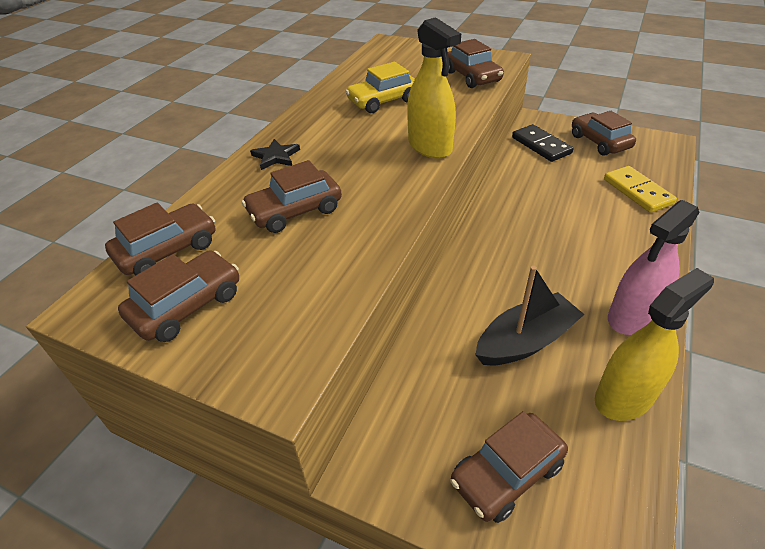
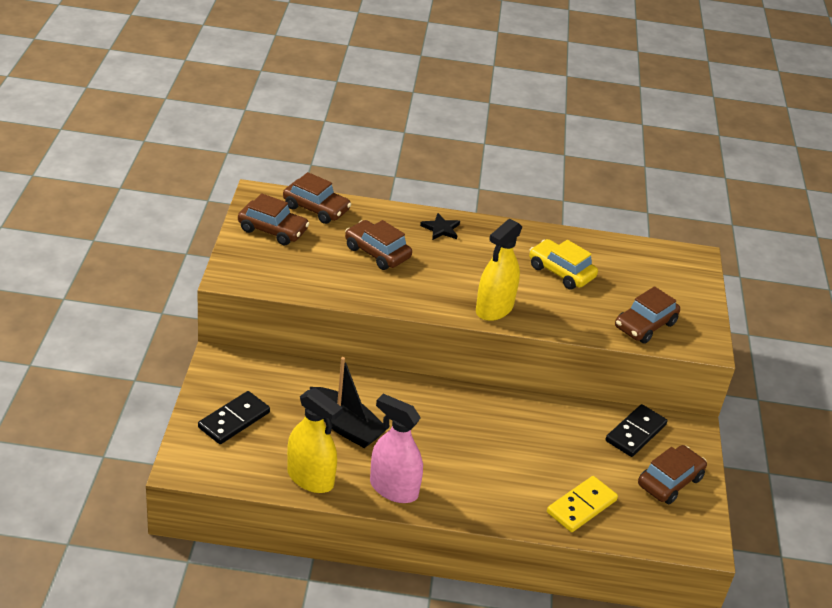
camera: 65 degrees right, 5 degrees down
brown car [450,411,568,523] -> black domino [198,391,270,444]

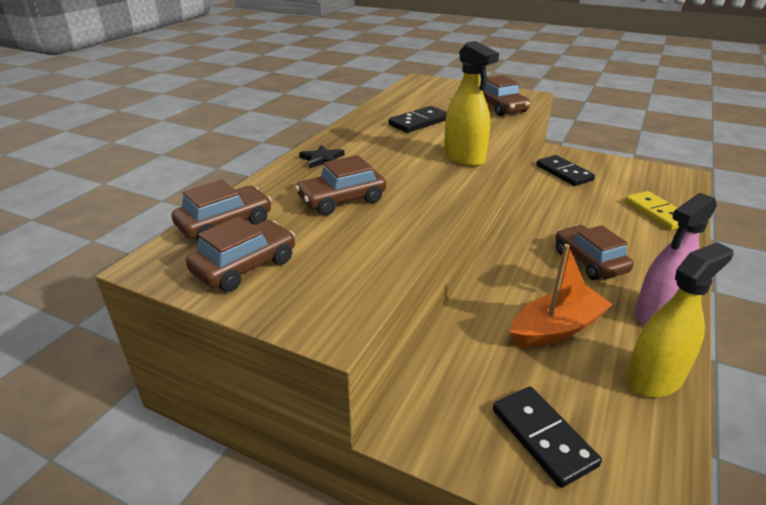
camera: 65 degrees left, 5 degrees down
black boat [310,357,387,448] -> orange boat [510,244,613,347]
yellow car [529,239,598,290] -> black domino [388,106,447,133]
brown car [638,445,707,504] -> brown car moved to [555,225,634,280]

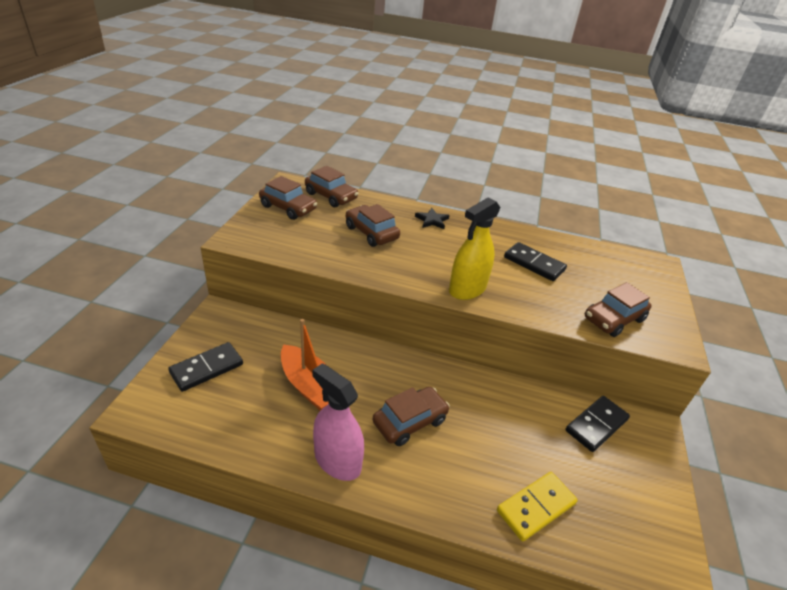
camera: 75 degrees right, 5 degrees up
yellow spray bottle [626,242,734,397] -> none

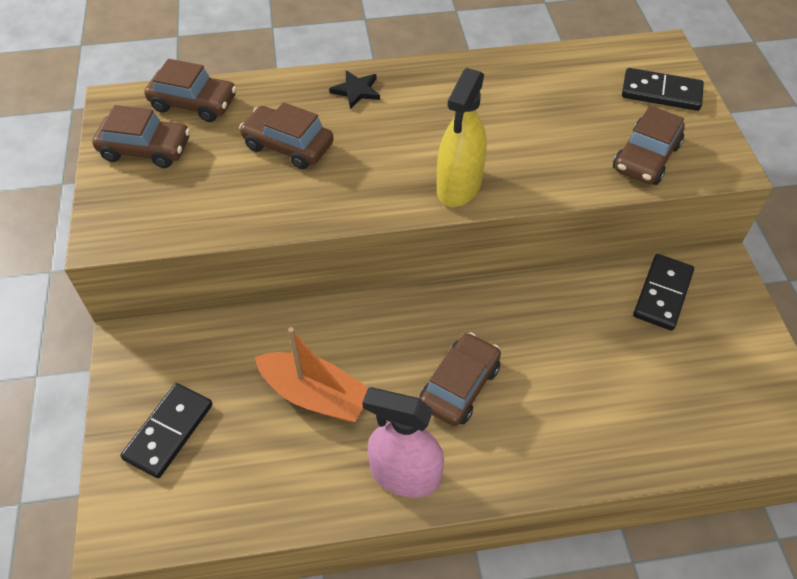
camera: 20 degrees left, 15 degrees up
yellow domino [497,472,577,541] -> none
black domino [504,242,567,281] -> black domino moved to [622,68,704,111]

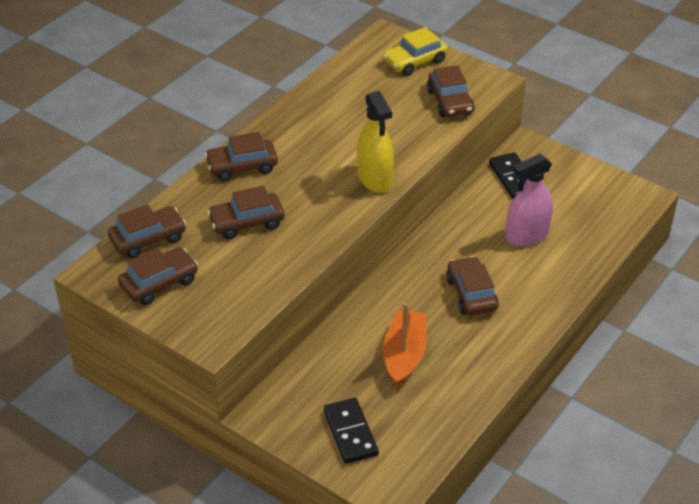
camera: 45 degrees left, 10 degrees down
orange boat [255,327,368,422] -> orange boat turned 60 degrees counterclockwise [383,303,427,387]
black star [329,70,380,109] -> brown car [205,132,278,181]
pink spray bottle [362,387,444,497] -> pink spray bottle moved to [506,154,553,247]
black domino [622,68,704,111] -> yellow car [383,27,448,76]

